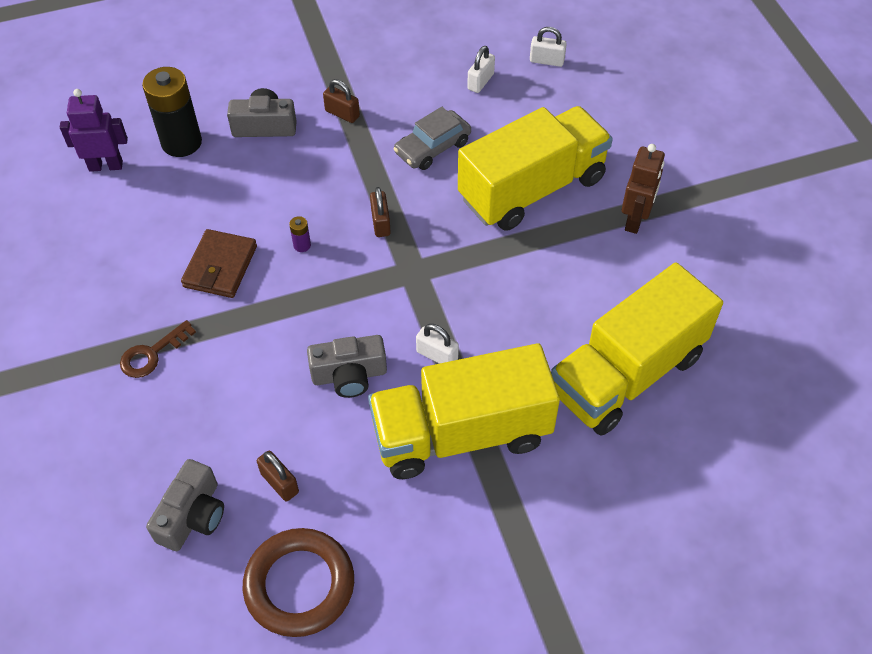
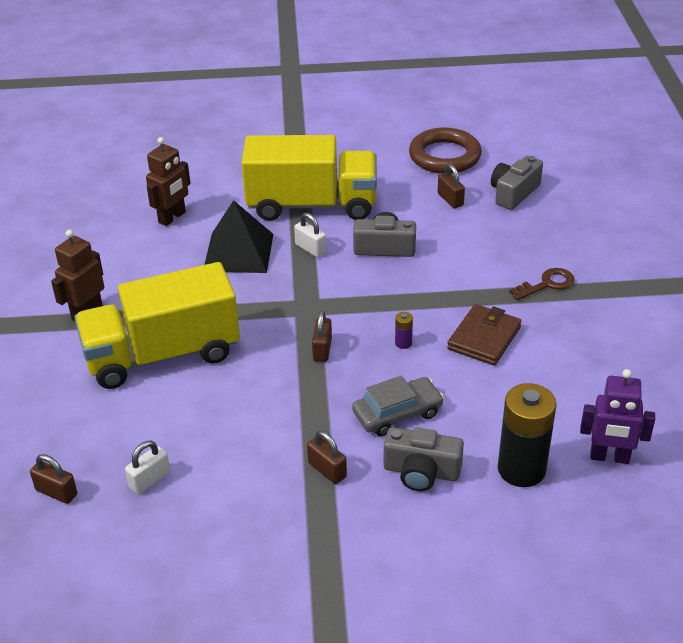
camera: 165 degrees left, 15 degrees down
grey car [394,107,471,170] -> grey car moved to [352,375,444,436]
white padlock [530,27,567,67] -> brown padlock [30,454,77,504]
yellow truck [551,263,723,436] -> brown robot [146,137,191,226]
none -> black pyramid [204,200,273,273]

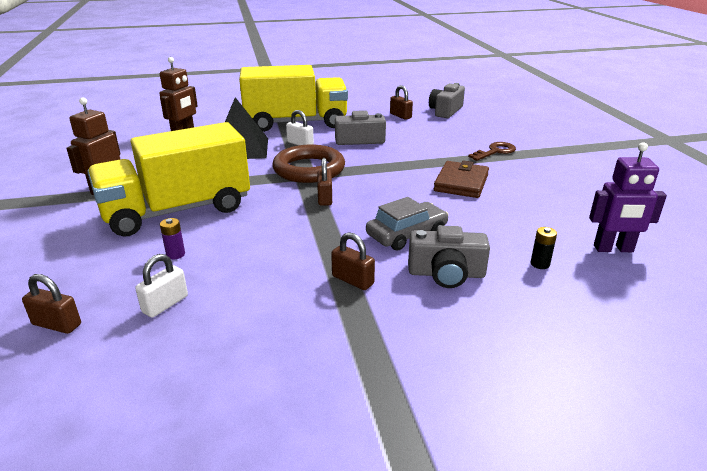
camera: 10 degrees left, 10 degrees down
purple battery [395,312,413,349] -> purple battery moved to [160,218,185,259]
brown ring [409,127,482,174] -> brown ring moved to [272,145,345,183]
black battery [498,383,557,487] -> black battery [531,227,557,269], size x0.40

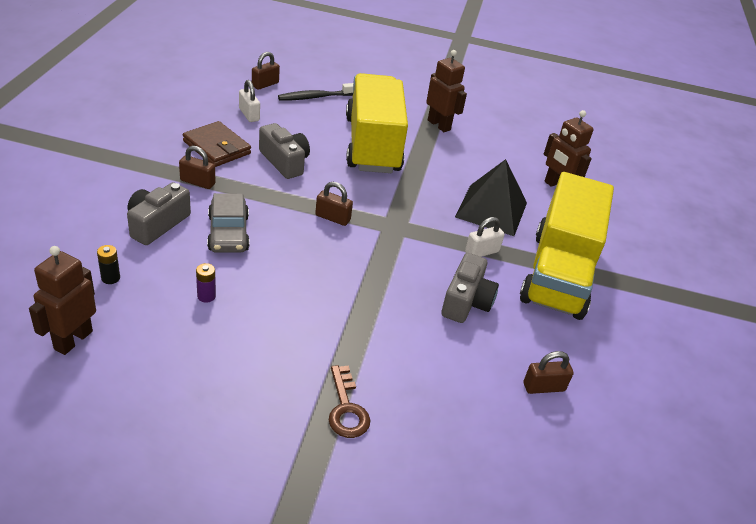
camera: 110 degrees right, 10 degrees up
purple battery [160,218,185,259] -> purple battery moved to [196,263,216,303]
brown ring [272,145,345,183] -> none
brown padlock [331,232,375,290] -> brown padlock turned 45 degrees clockwise [179,146,216,189]
grey camera [429,83,465,118] -> grey camera moved to [259,123,310,179]
brown wallet [434,160,489,198] -> brown wallet moved to [183,121,251,167]
purple robot [589,142,667,252] -> brown robot [29,246,96,355]
none -> black toothbrush [278,83,353,101]

